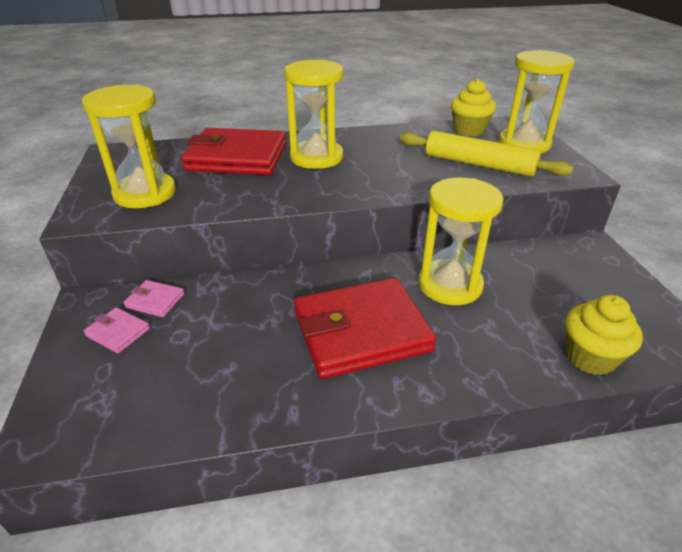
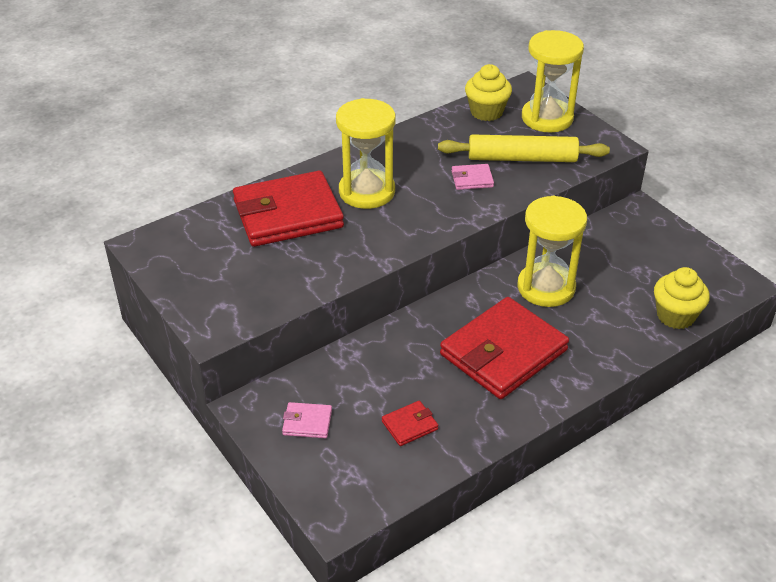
camera: 25 degrees left, 5 degrees up
yellow hourglass [82,85,176,208] -> none
pink wallet [123,280,185,317] -> pink wallet moved to [452,164,494,190]
none -> red wallet [382,401,439,446]

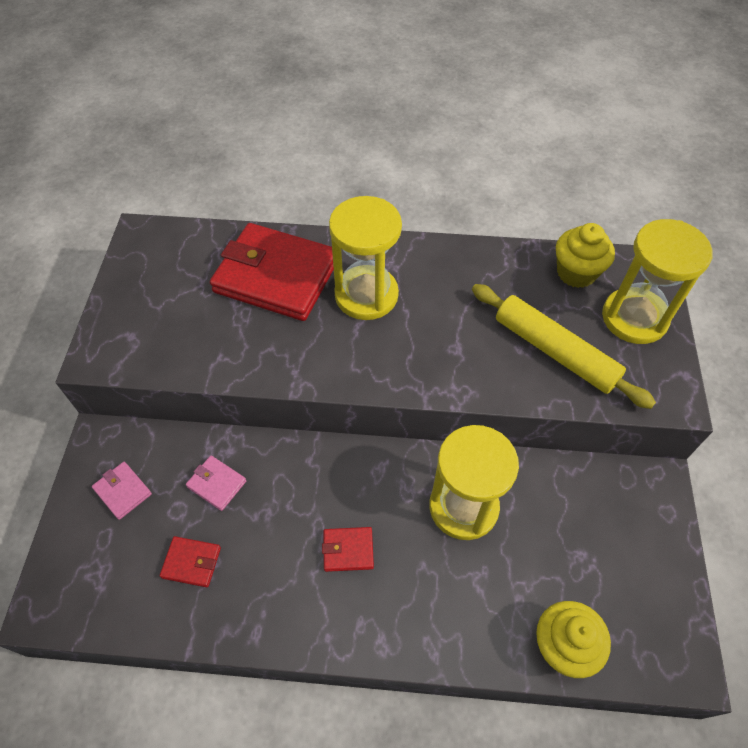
camera: 40 degrees right, 15 degrees up
red wallet [440,297,569,399] -> red wallet [322,527,374,572], size x0.42
pink wallet [452,164,494,190] -> pink wallet moved to [186,455,246,511]

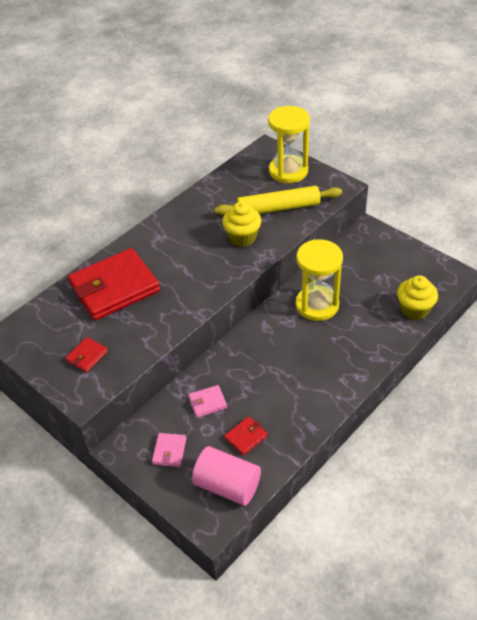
camera: 50 degrees left, 10 degrees down
pink wallet [92,462,152,520] -> pink wallet turned 75 degrees counterclockwise [152,433,186,467]
red wallet [322,527,374,572] -> red wallet moved to [65,337,108,373]
yellow hourglass [329,196,402,320] -> none
yellow cupcake [556,223,615,288] -> yellow cupcake moved to [222,202,261,247]
none -> pink cylinder [192,446,261,506]

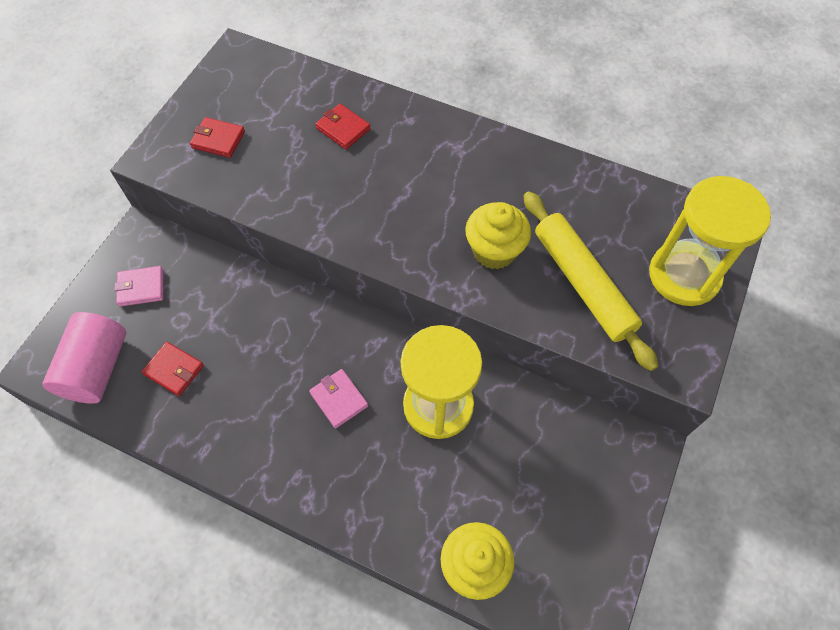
camera: 70 degrees right, 15 degrees up
red wallet [68,248,160,321] -> red wallet [315,104,371,150], size x0.42
pink wallet [188,385,227,418] -> pink wallet moved to [309,369,368,428]

